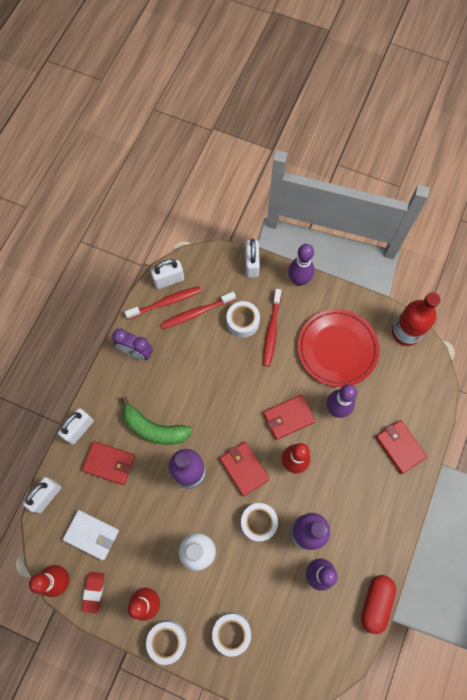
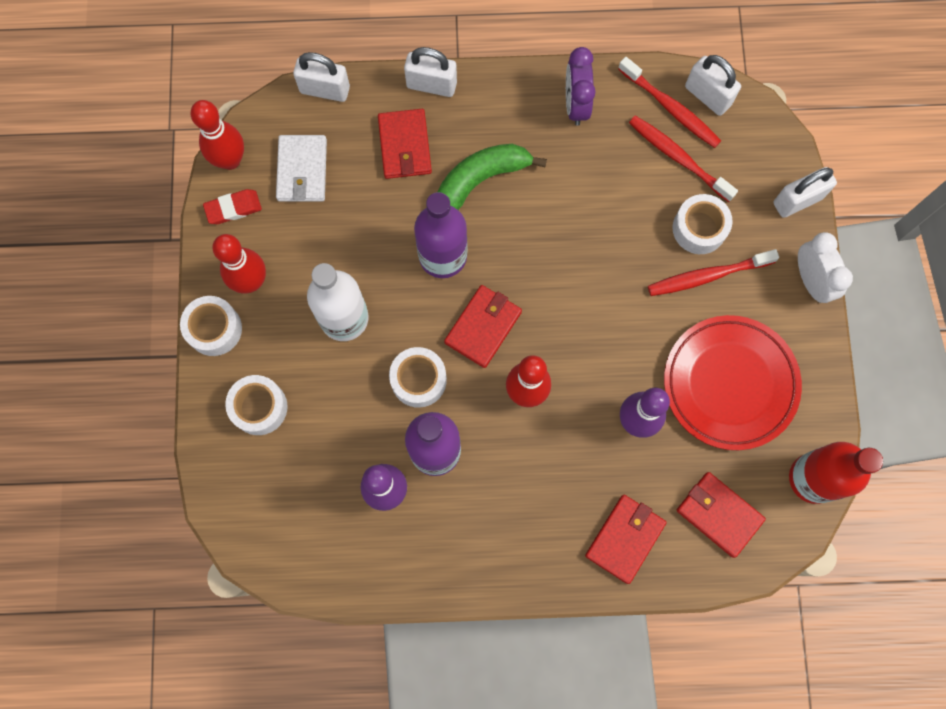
camera: 65 degrees right, 5 degrees up
green banana [121,397,192,445] -> green banana turned 60 degrees clockwise [437,144,547,210]
red wallet [263,395,315,440] -> red wallet moved to [677,472,766,558]
purple bowling pin [288,244,315,286] -> white clock [798,232,853,303]
red capsule [361,575,396,634] -> none

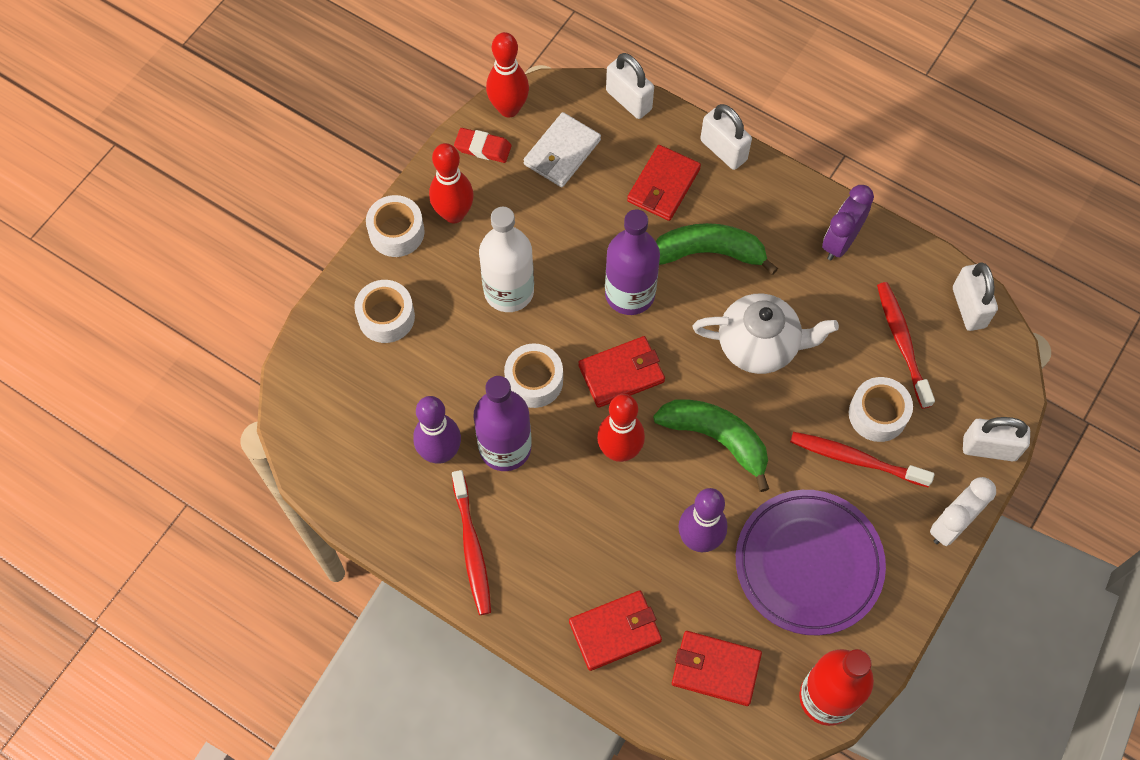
camera: 35 degrees right, 10 degrees down
red toothbrush [618,57,721,148] -> red toothbrush moved to [452,470,491,615]
red plate [664,315,802,450] -> purple plate [736,490,886,635]
red wallet [677,472,766,558] -> red wallet turned 60 degrees counterclockwise [672,631,762,706]
white clock [798,232,853,303] -> white clock turned 150 degrees counterclockwise [930,477,996,546]
none -> green banana [653,399,769,492]
none -> white teapot [692,293,839,374]

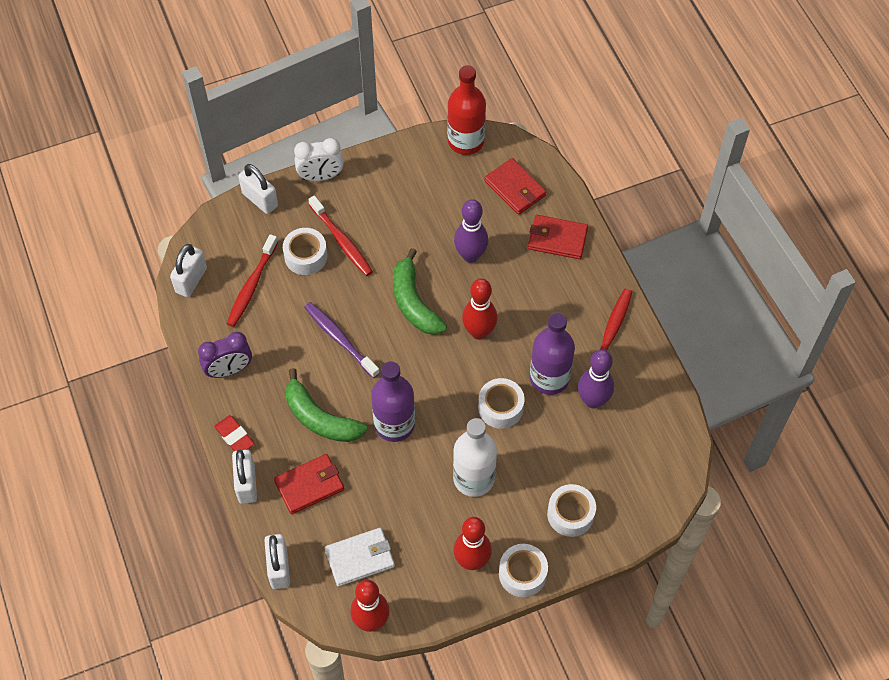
camera: 145 degrees left, 5 degrees down
red eraser [454,128,512,163] -> red eraser moved to [214,415,254,451]
red wallet [578,336,665,408] -> none
white teapot [692,293,839,374] -> purple toothbrush [304,302,380,378]
purple plate [736,490,886,635] -> none

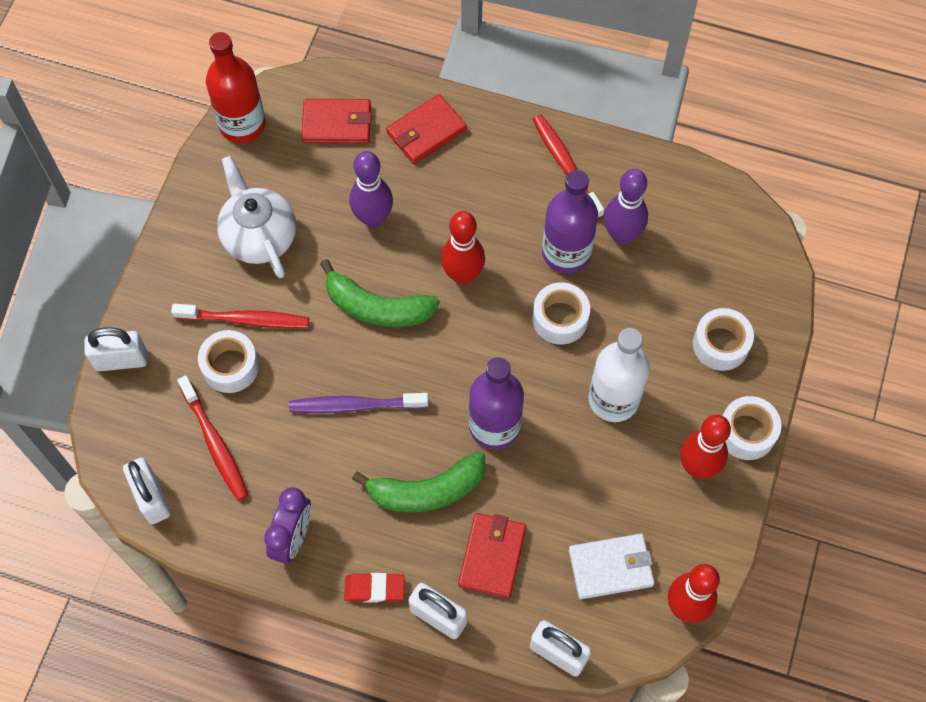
camera: 50 degrees left, 5 degrees up
white clock [294,138,343,181] -> none
white wallet [324,528,395,587] -> white wallet turned 60 degrees clockwise [569,534,655,599]
none -> white teapot [217,156,296,278]

